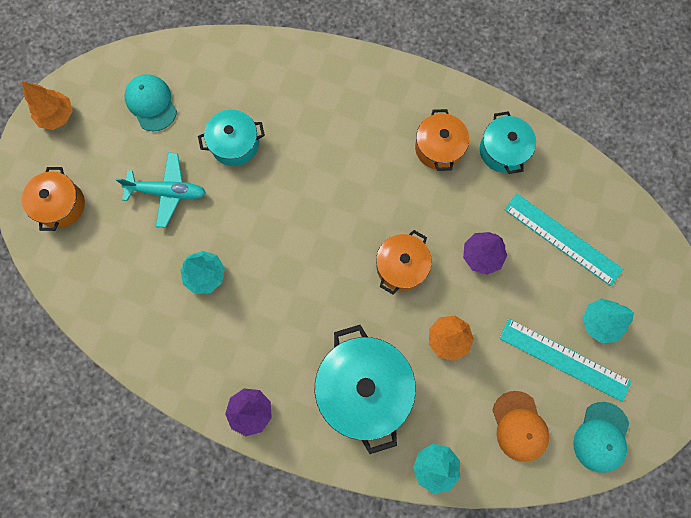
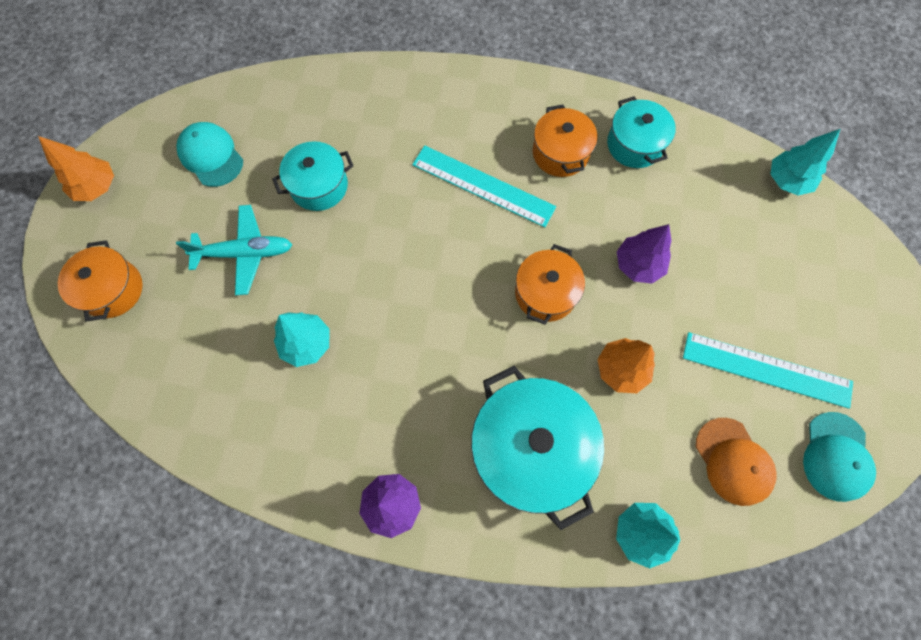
camera: 10 degrees left, 5 degrees down
turquoise ruler [504,194,623,286] -> turquoise ruler moved to [412,145,556,227]
turquoise tree [583,298,634,343] -> turquoise tree moved to [770,129,840,196]

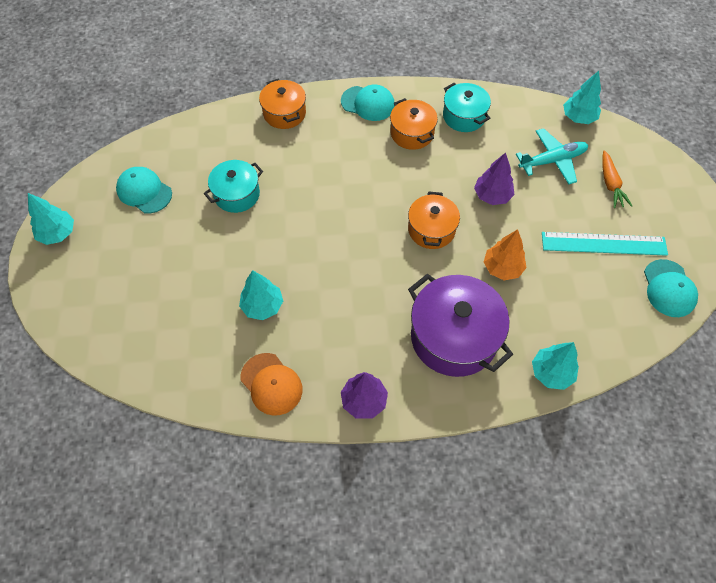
camera: 15 degrees left, 10 degrees down
orange tree [38,136,114,201] -> turquoise tree [28,193,74,245]
orange pot [58,240,143,322] -> orange pot moved to [259,79,306,129]
turquoise plane [176,205,292,295] -> turquoise plane moved to [516,128,588,184]
turquoise ruler [412,145,556,227] -> none
turquoise pot [471,366,604,530] -> purple pot [408,274,513,377]
orange cap [696,418,777,506] -> orange cap moved to [241,353,302,416]
none -> turquoise cap [341,84,395,121]
none -> orange carrot [602,150,632,208]

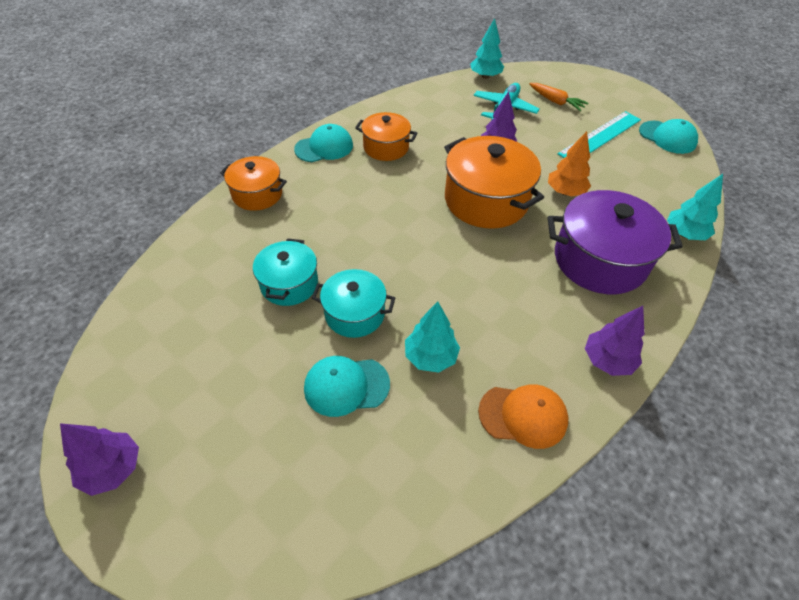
camera: 45 degrees left, 10 degrees down
turquoise tree [28,193,74,245] -> purple tree [60,423,139,496]
turquoise cap [116,167,172,213] -> turquoise cap moved to [304,356,390,417]
orange pot [408,192,460,249] -> orange pot [444,136,544,229], size x1.69
turquoise pot [443,83,491,132] -> turquoise pot moved to [312,269,395,338]

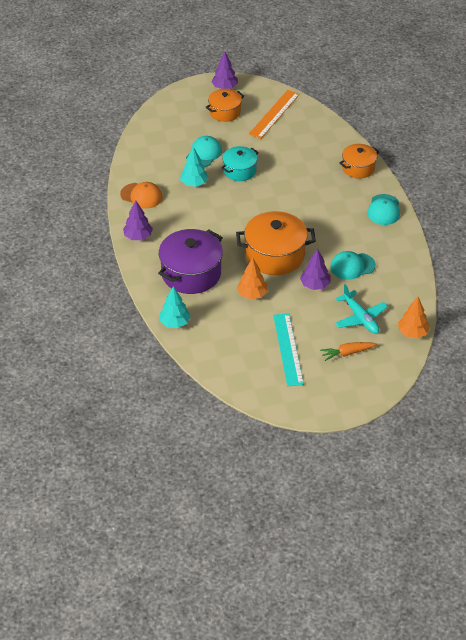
camera: 125 degrees right, 5 degrees down
turquoise pot [253,238,318,306] -> none
orange pot [355,112,417,161] -> orange pot moved to [206,89,244,122]
turquoise tree [470,18,504,79] -> orange tree [398,297,430,338]
orange cap [478,384,568,449] -> orange cap turned 105 degrees counterclockwise [120,182,163,209]
turquoise cap [639,119,698,154] -> turquoise cap moved to [330,251,376,280]
none -> orange ruler [249,90,300,139]

